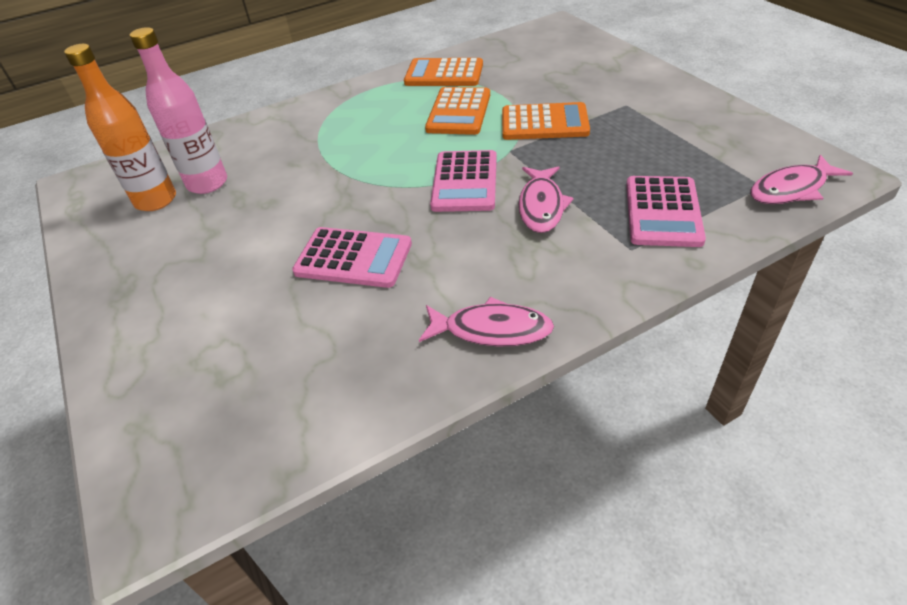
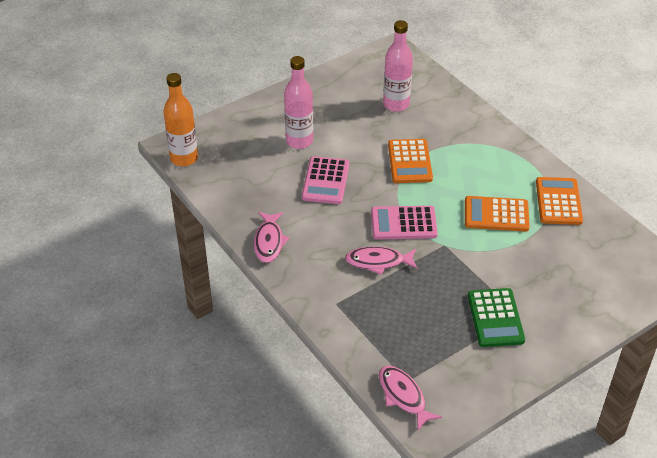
camera: 80 degrees right, 0 degrees up
orange bottle [64,44,176,211] -> orange bottle moved to [163,73,198,166]
orange calculator [502,102,590,140] -> orange calculator moved to [388,139,433,183]
pink calculator [626,176,706,247] -> none
none -> pink bottle [284,56,313,149]
none -> green calculator [468,288,525,347]

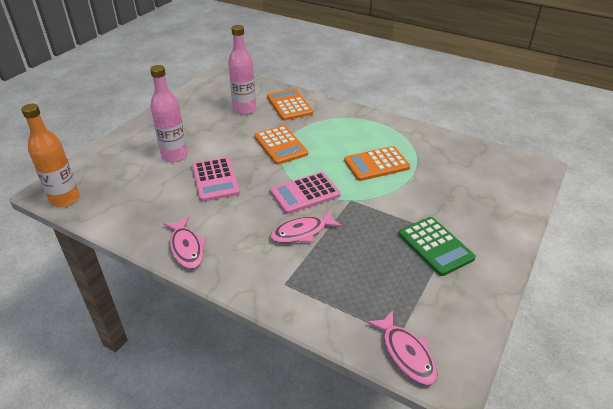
camera: 25 degrees left, 5 degrees down
pink fish [379,366,442,431] -> pink fish turned 150 degrees counterclockwise [367,310,437,385]
orange calculator [536,177,583,225] -> orange calculator moved to [267,89,313,121]

